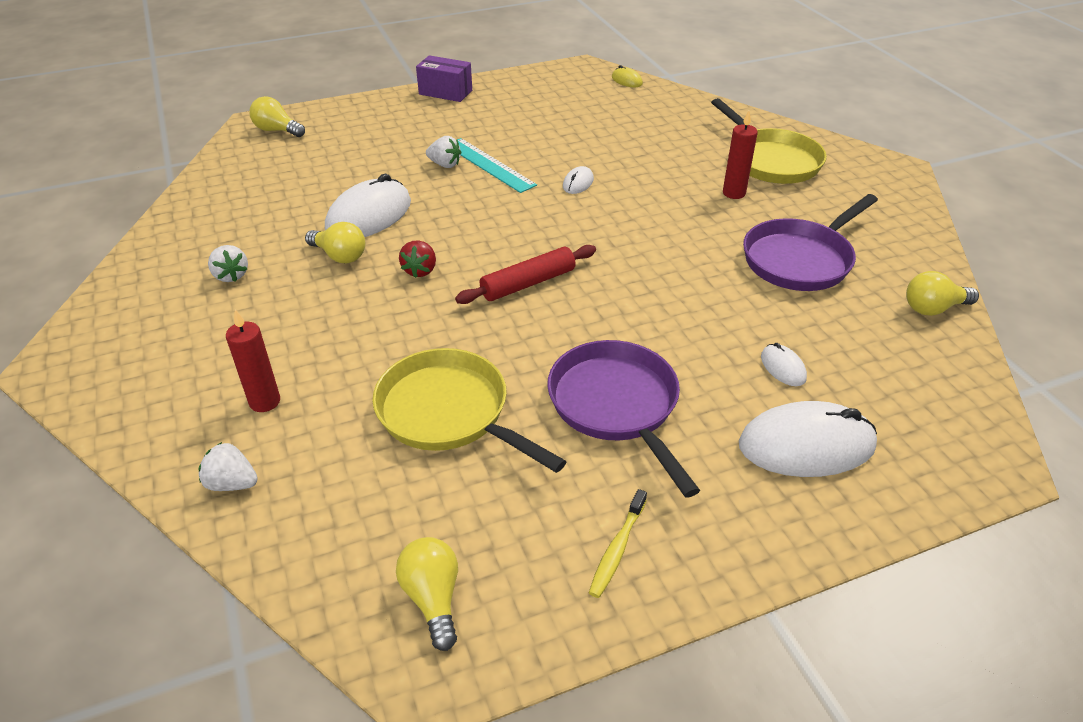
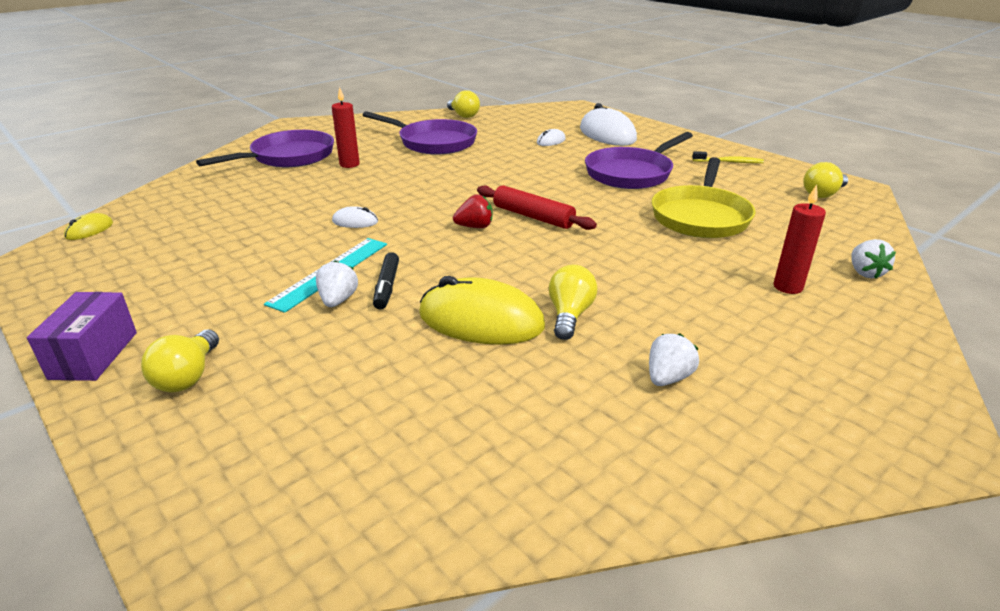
camera: 110 degrees left, 10 degrees down
yellow light bulb [250,96,305,137] -> yellow light bulb moved to [141,329,219,392]
white mouse [325,174,411,237] -> yellow mouse [419,276,545,345]
red strawberry [399,240,436,278] -> red strawberry moved to [453,194,493,228]
yellow pan [711,98,827,184] -> purple pan [196,130,334,167]
none -> black marker [373,252,399,309]

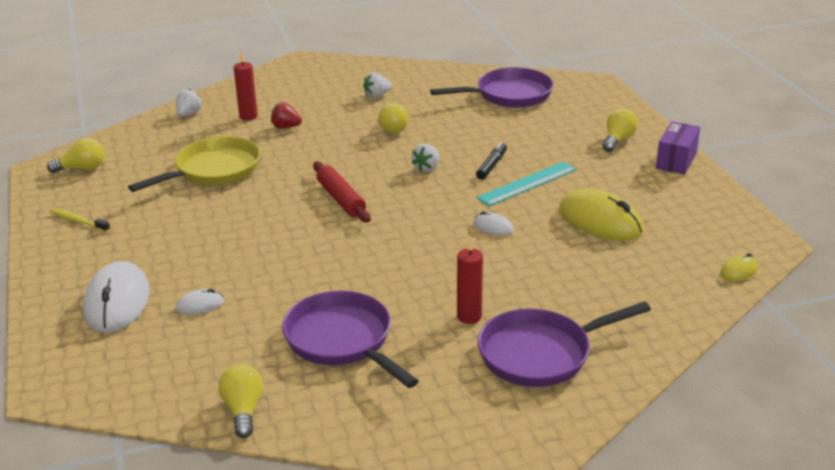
camera: 155 degrees left, 0 degrees up
white strawberry [316,260,358,307] -> white strawberry moved to [412,144,439,172]
yellow mouse [419,276,545,345] -> yellow mouse moved to [559,189,644,241]
red strawberry [453,194,493,228] -> red strawberry moved to [271,102,302,128]
yellow light bulb [549,265,597,340] -> yellow light bulb turned 45 degrees counterclockwise [378,103,409,133]
purple pan [585,132,693,189] -> purple pan moved to [430,67,553,108]

